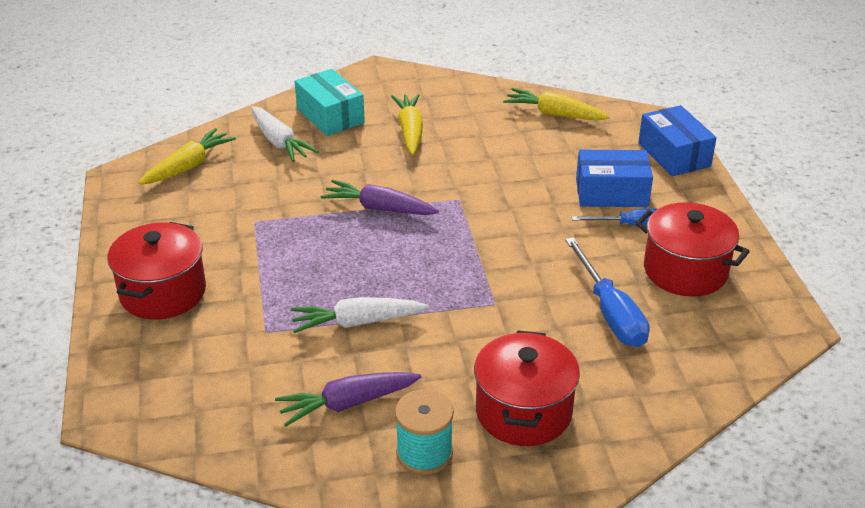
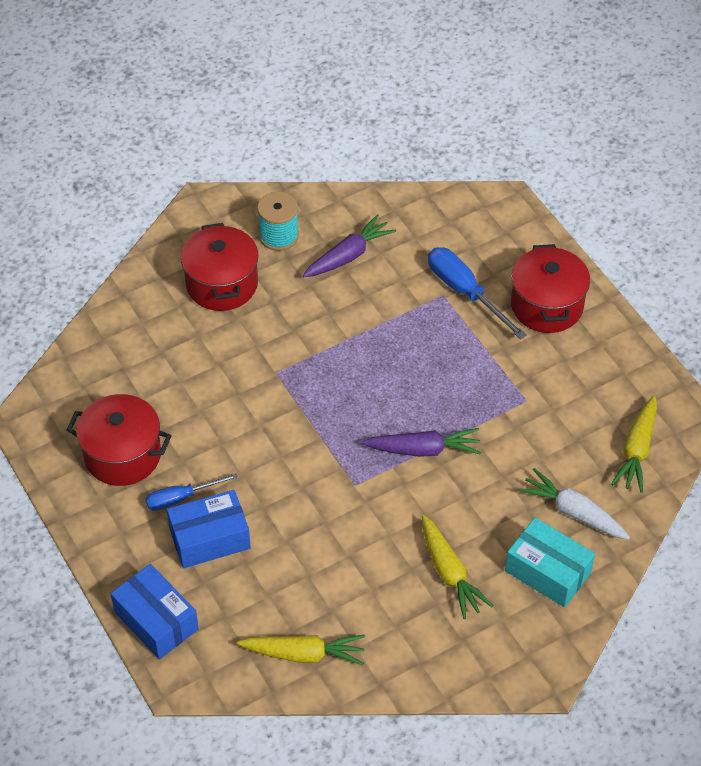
camera: 160 degrees right, 15 degrees up
white carrot [291,297,428,333] -> none
blue screwdriver [565,237,649,347] -> blue screwdriver moved to [428,247,527,339]

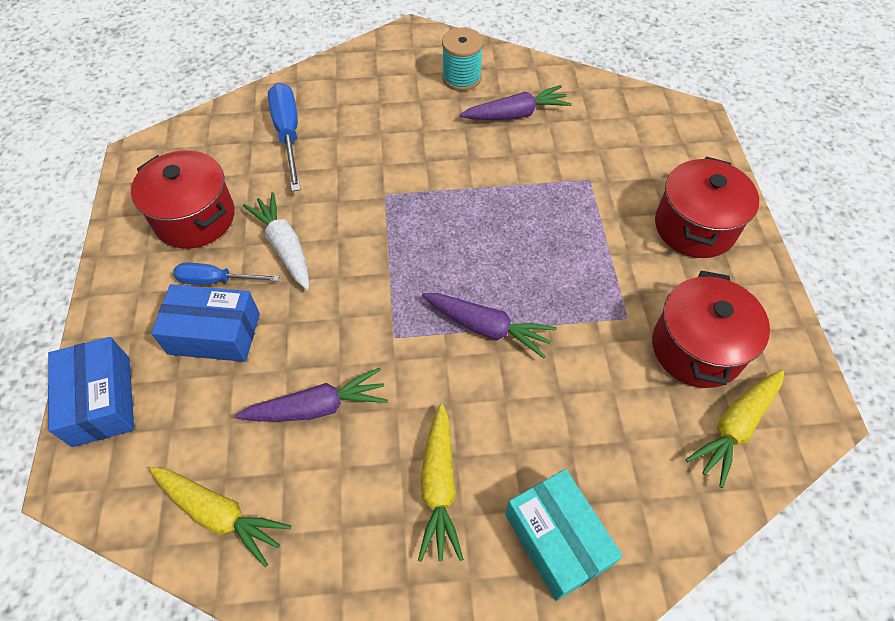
camera: 25 degrees right, 5 degrees up
red pot [181,223,259,311] -> red pot moved to [652,271,770,388]
blue screwdriver [428,247,527,339] -> blue screwdriver moved to [268,83,301,192]
white carrot [518,468,630,540] -> white carrot moved to [243,192,309,290]
none -> purple carrot [235,368,388,422]

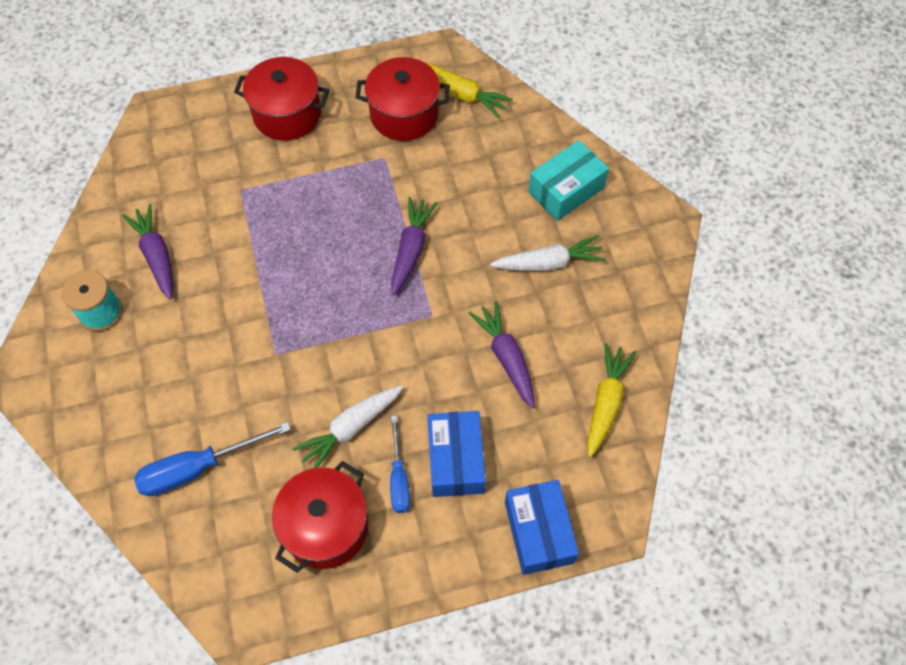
camera: 100 degrees left, 5 degrees up
blue box [48,337,134,447] -> blue box turned 75 degrees counterclockwise [505,480,579,575]
yellow carrot [418,404,464,562] -> white carrot [490,235,606,271]

